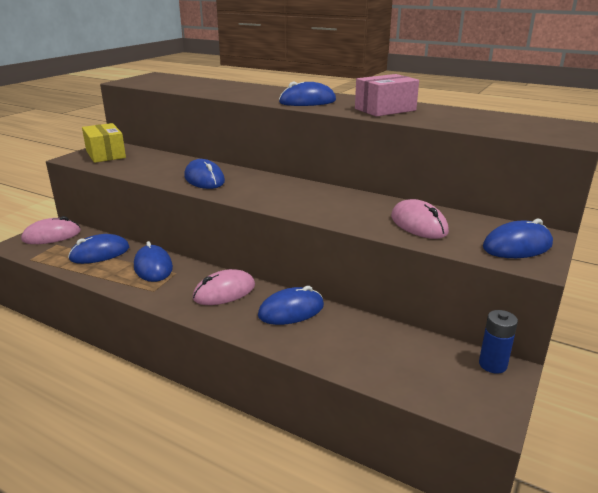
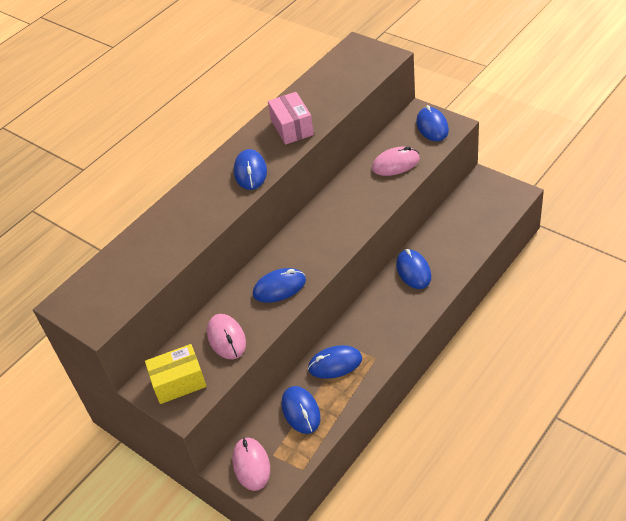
camera: 75 degrees left, 20 degrees up
pink mouse [193,269,255,305] -> pink mouse moved to [207,314,246,359]
blue battery [479,310,518,374] -> none

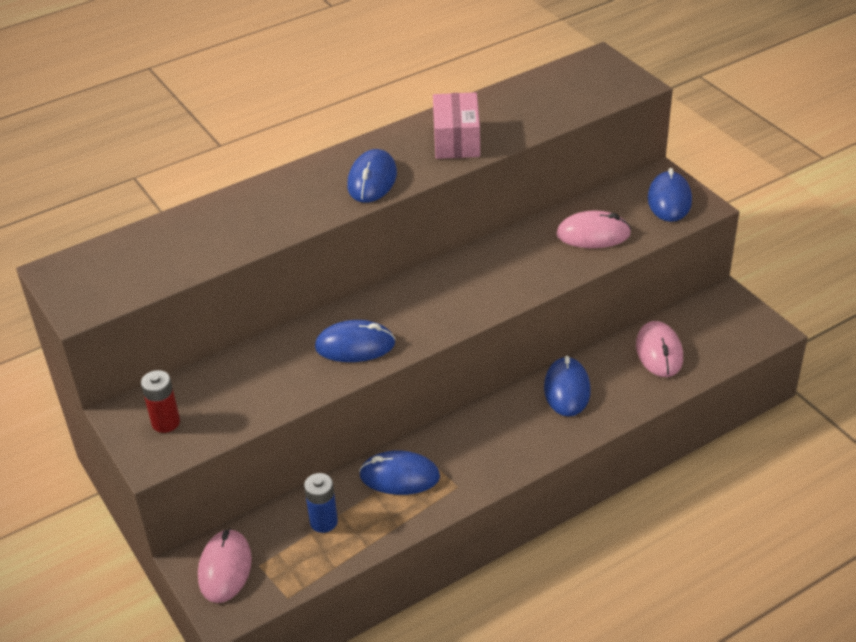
camera: 15 degrees right, 5 degrees down
yellow box [145,344,207,404] -> red battery [141,370,180,433]
pink mouse [207,314,246,359] -> pink mouse moved to [636,321,683,377]
blue mouse [282,386,321,434] -> blue battery [304,473,338,533]

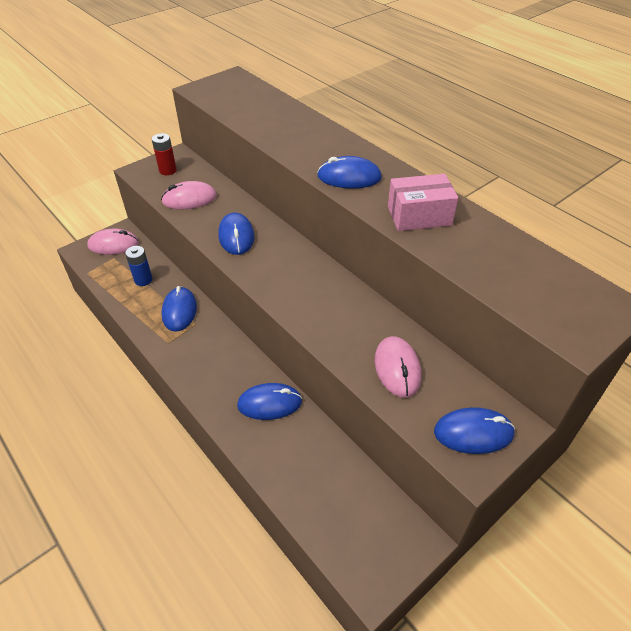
camera: 80 degrees right, 5 degrees up
pink mouse [636,321,683,377] -> pink mouse moved to [161,181,217,209]

